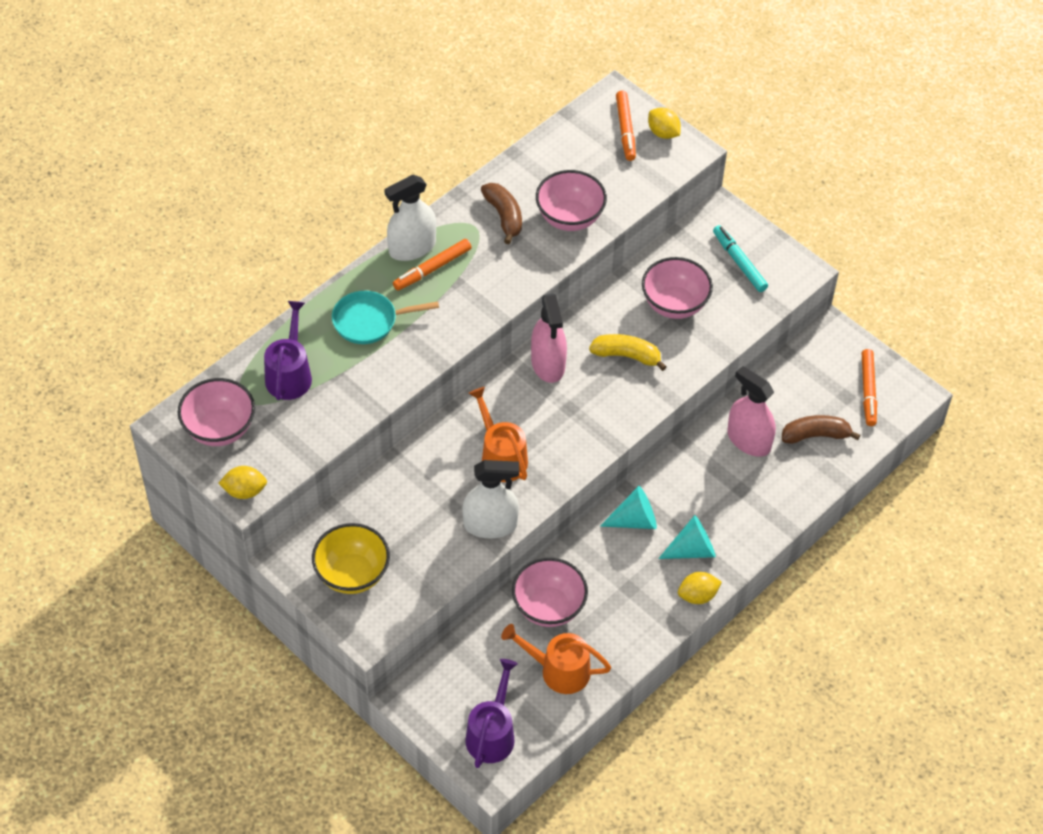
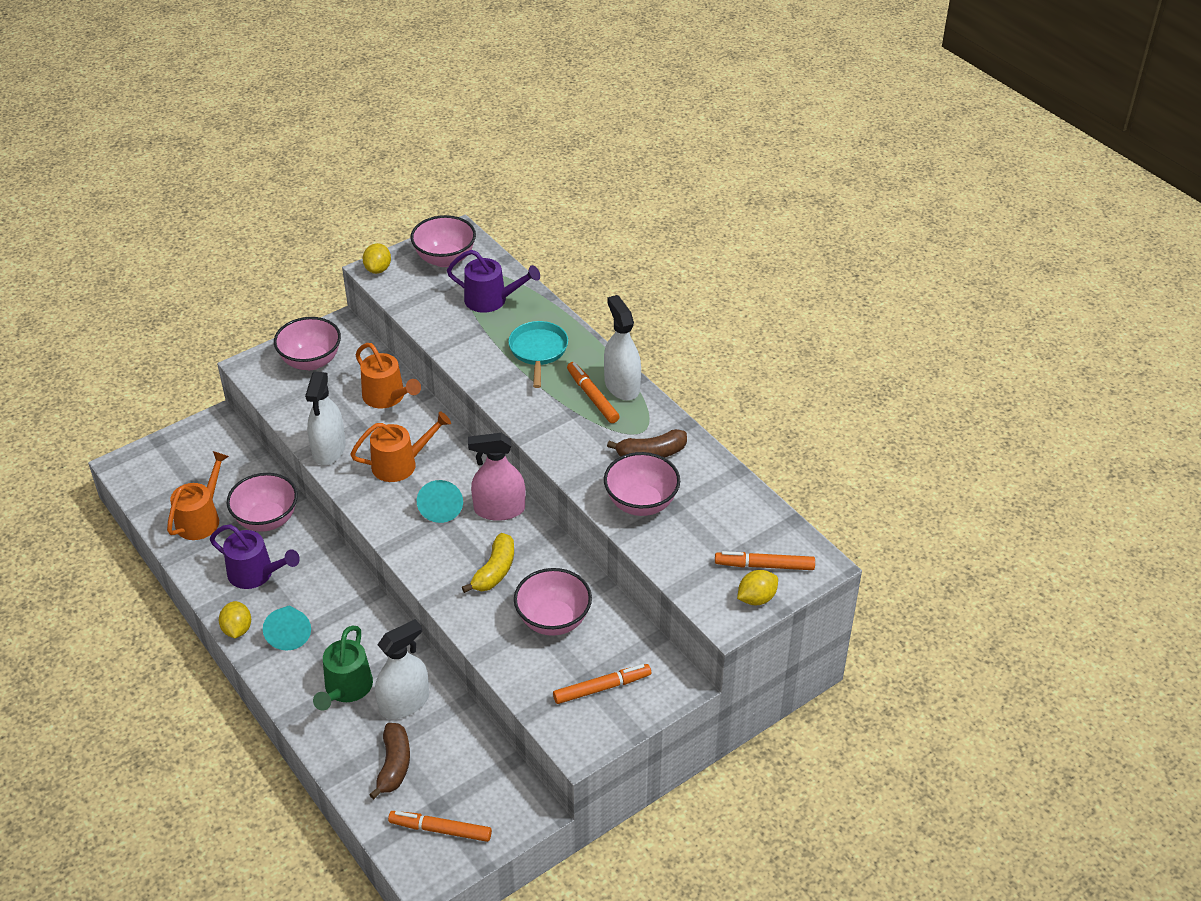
camera: 100 degrees right, 10 degrees down
yellow bowl [312,523,390,594] -> pink bowl [274,317,341,370]
purple watering can [465,659,518,768] -> purple watering can moved to [210,524,300,589]
turquoise cone [600,486,657,529] -> turquoise cone moved to [417,480,463,523]
turquoise marker [713,225,768,292] -> orange marker [553,664,651,704]
pink spray bottle [727,366,776,457] -> white spray bottle [375,619,429,719]
none -> green watering can [313,626,373,711]
none -> orange watering can [356,343,421,408]

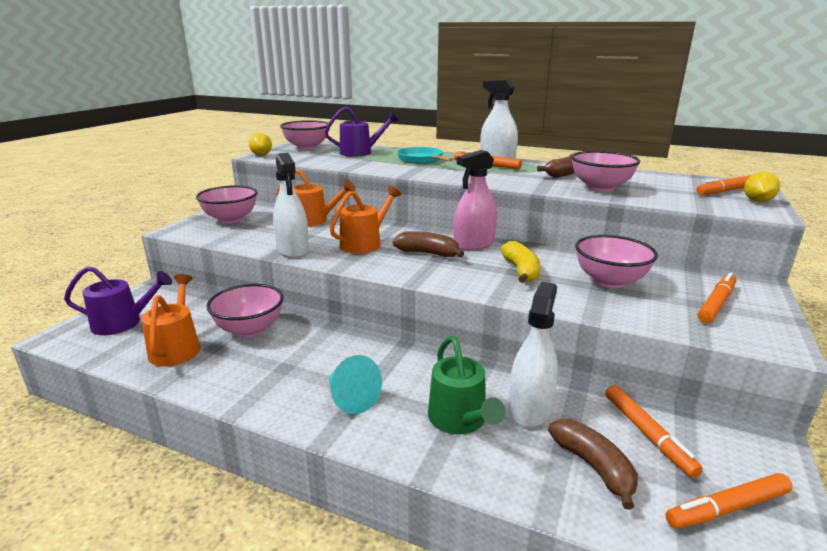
camera: 30 degrees left, 20 degrees down
purple watering can [210,524,300,589] -> purple watering can moved to [64,266,172,335]
yellow lemon [219,601,251,638] -> none
turquoise cone [417,480,463,523] -> brown banana [393,231,464,257]
none -> orange marker [605,385,703,478]

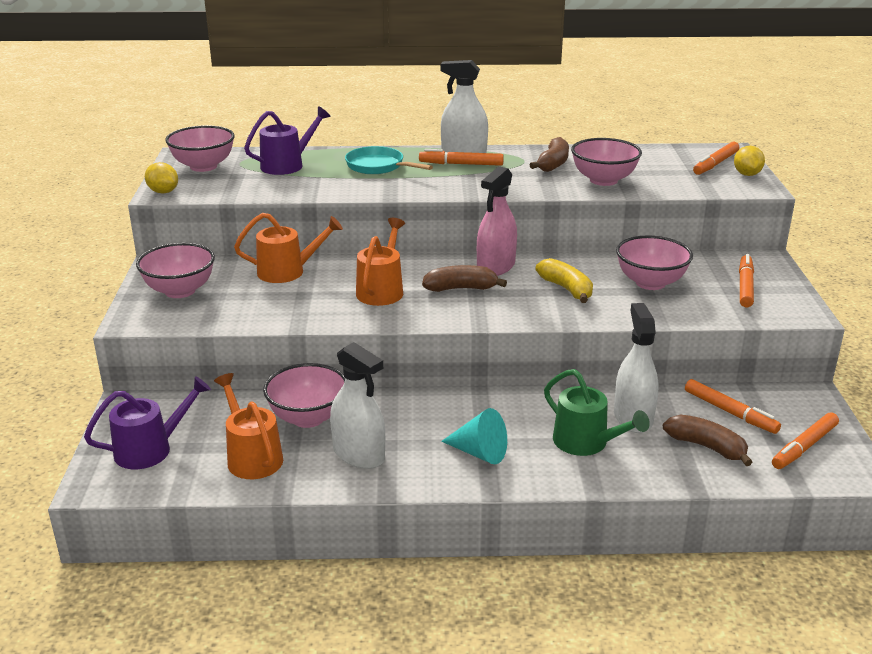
camera: 25 degrees left, 5 degrees up
white spray bottle [273,153,309,258] -> white spray bottle moved to [330,342,385,469]

